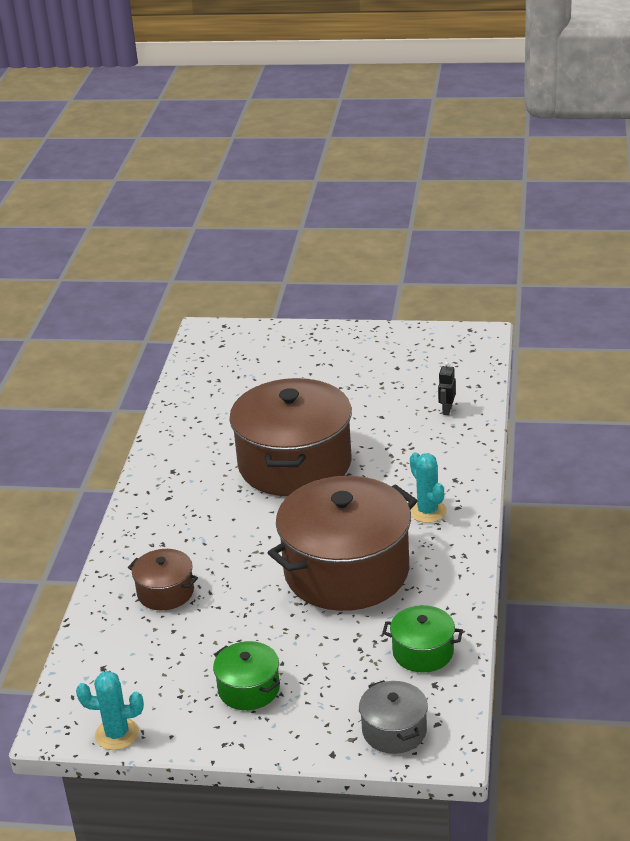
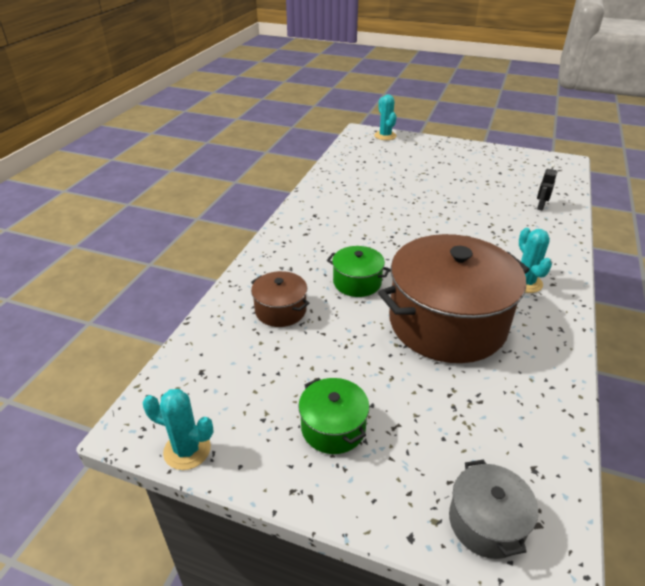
camera: 10 degrees right, 5 degrees up
brown pot [230,378,352,496] -> none
green pot [382,605,463,673] -> green pot moved to [327,246,390,297]
none -> turquoise cactus [374,94,397,140]

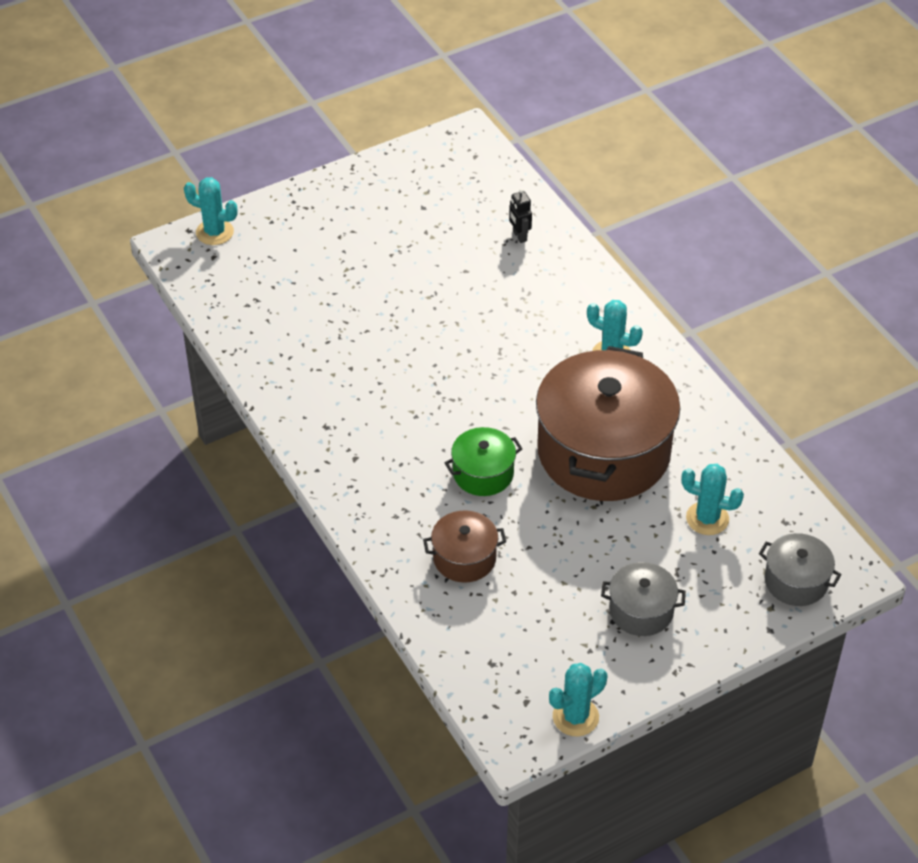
camera: 50 degrees left, 10 degrees up
green pot [298,378,369,454] -> grey pot [601,562,686,636]
none -> turquoise cactus [681,464,744,535]

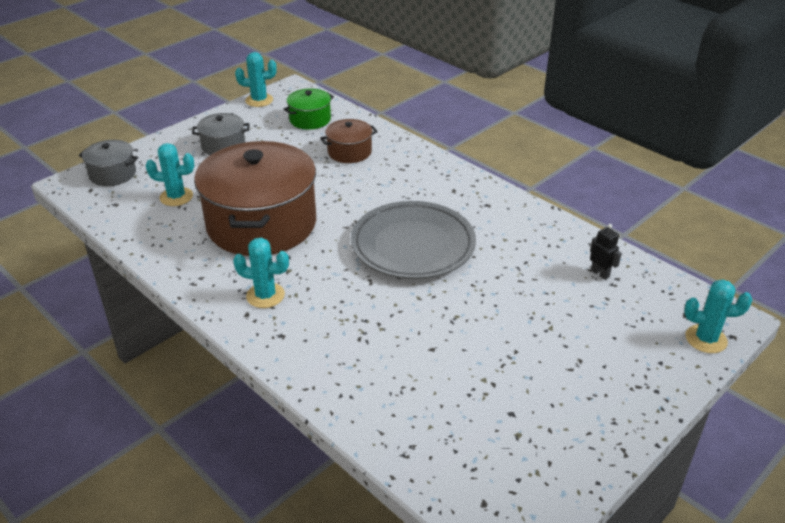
camera: 165 degrees right, 10 degrees down
green pot [445,427,523,496] -> green pot moved to [284,88,334,130]
black robot [509,189,532,243] -> black robot moved to [590,224,622,280]
turquoise cactus [549,663,607,737] -> turquoise cactus turned 45 degrees clockwise [235,52,277,107]
none -> grey plate [351,201,476,279]

